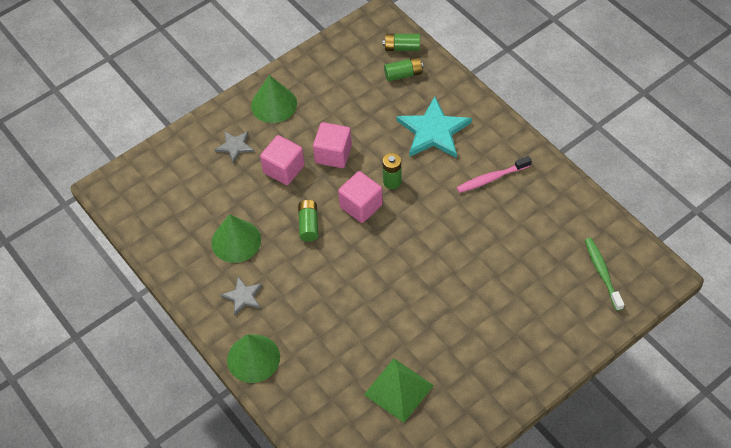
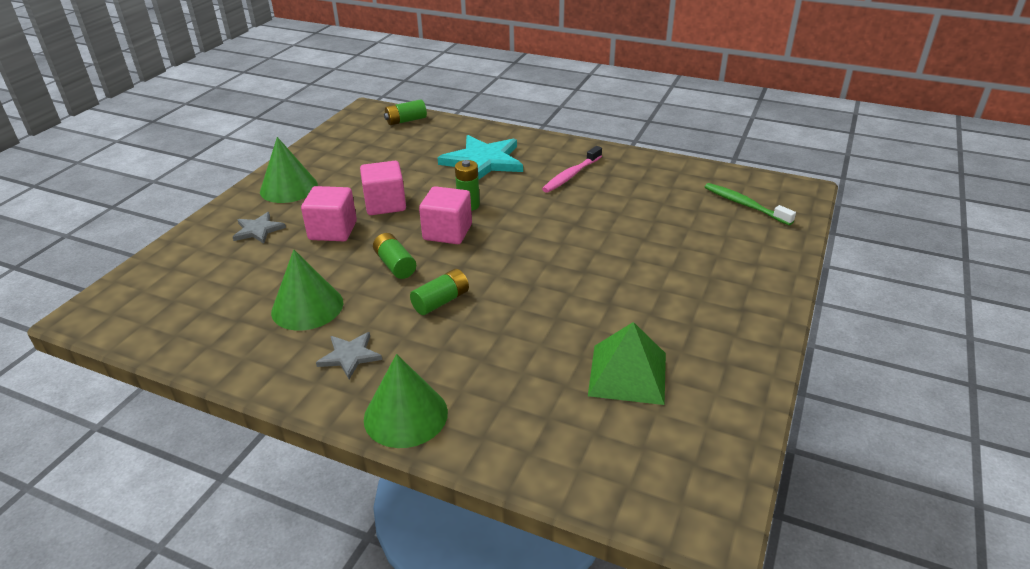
camera: 30 degrees left, 20 degrees down
green battery [384,57,424,81] -> green battery moved to [410,269,469,315]

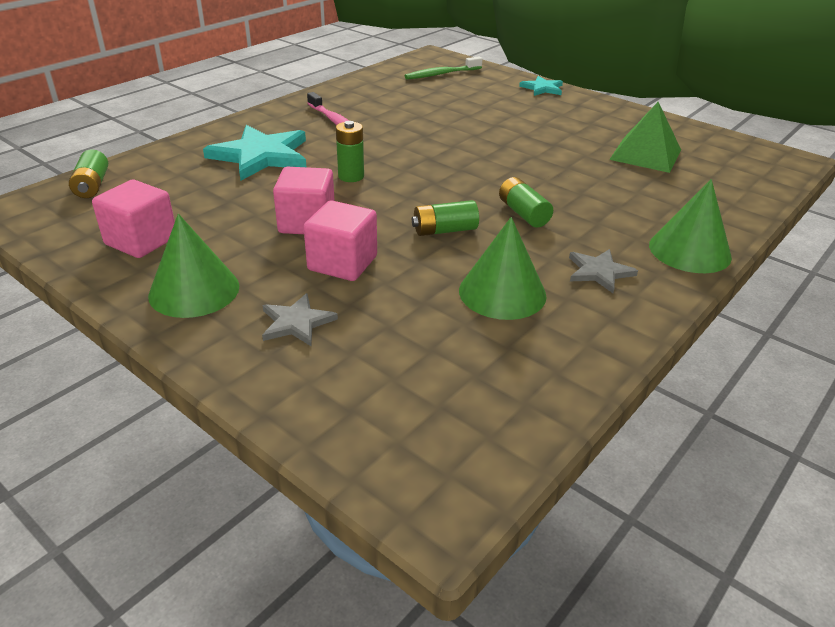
camera: 75 degrees left, 0 degrees up
pink cube [419,186,472,244] -> pink cube moved to [92,180,175,258]
none -> turquoise star [519,76,563,96]

